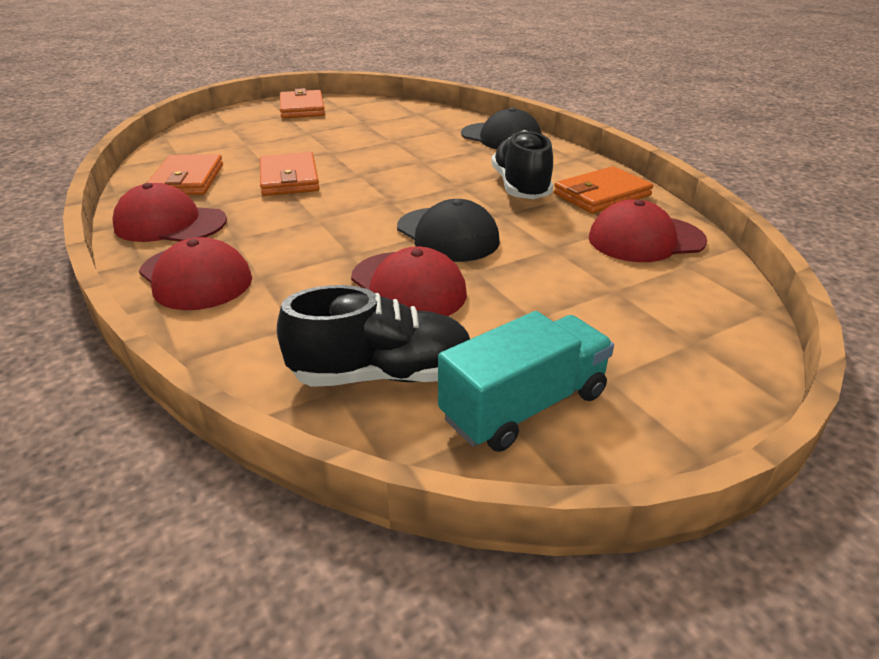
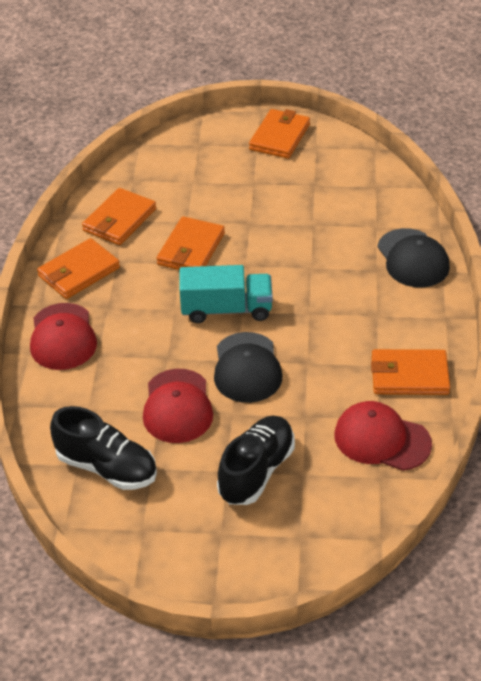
camera: 35 degrees right, 10 degrees up
red cap [112,183,227,242] -> orange wallet [37,238,120,299]
turquoise truck [438,311,614,452] -> turquoise truck moved to [179,265,273,323]
black shoe [491,130,553,199] -> black shoe moved to [217,416,295,505]

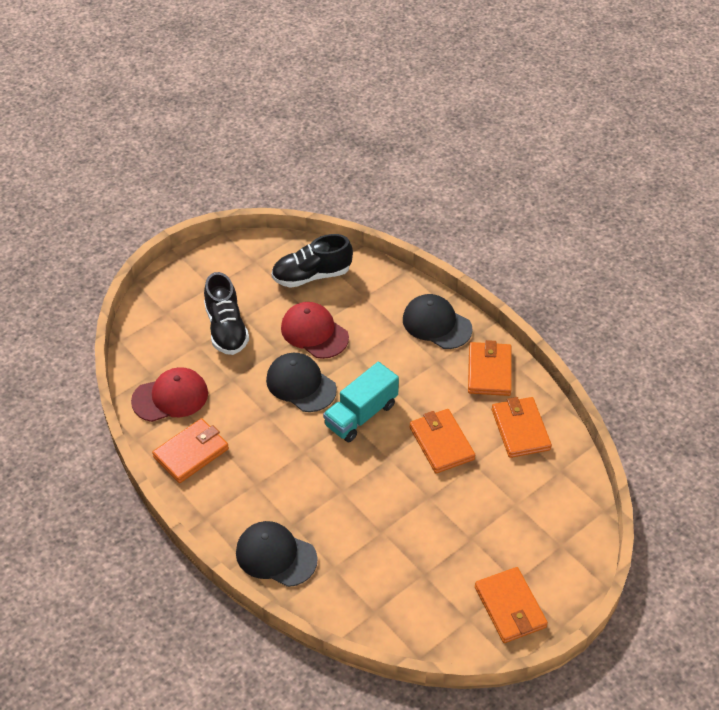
camera: 135 degrees right, 5 degrees up
red cap [30,303,97,370] -> black cap [403,294,473,349]

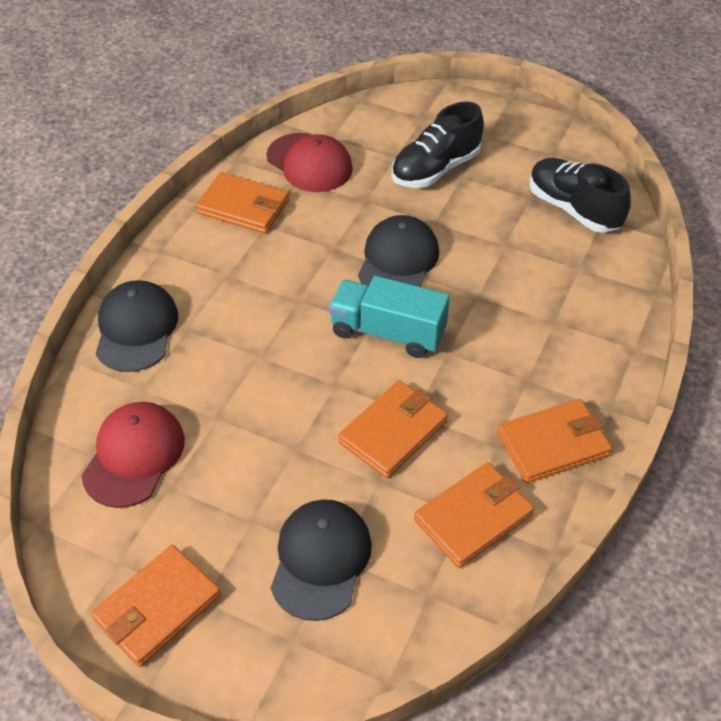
camera: 65 degrees right, 0 degrees up
red cap [281,302,349,359] -> red cap moved to [81,402,185,508]
black cap [403,294,473,349] -> black cap moved to [271,499,372,621]

